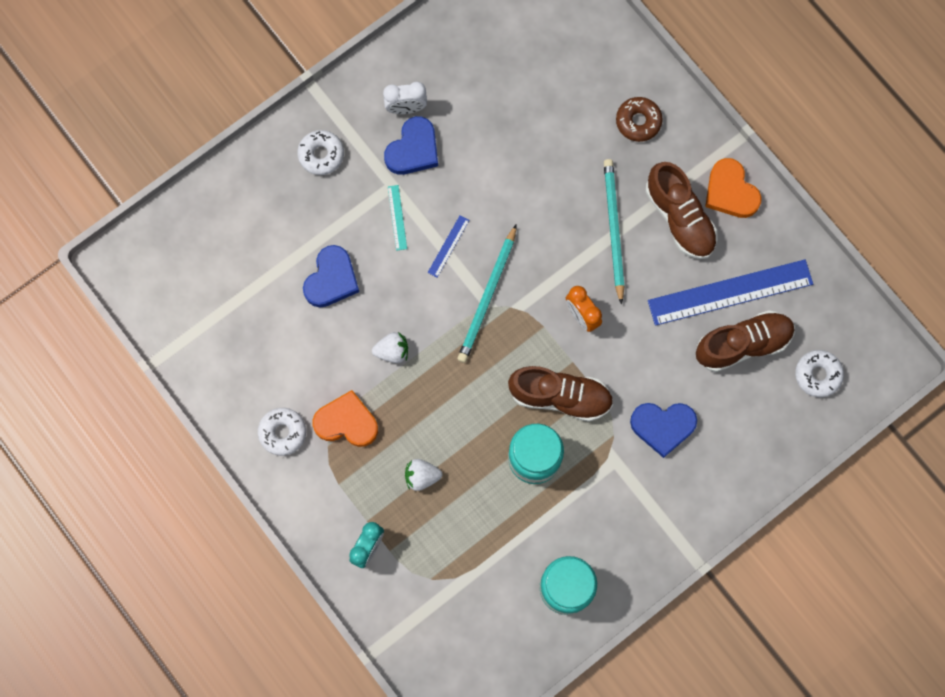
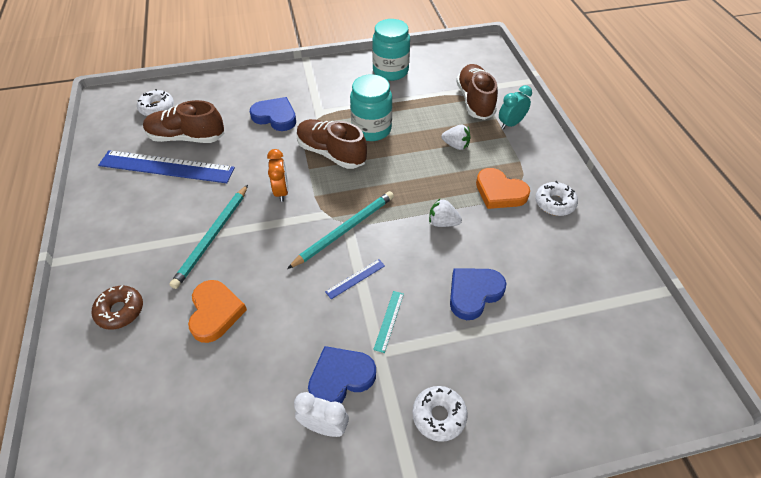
camera: 155 degrees left, 25 degrees down
brown shoe [646,162,718,259] -> brown shoe moved to [456,64,498,120]
orange heart [705,158,761,218] -> orange heart moved to [188,280,247,343]

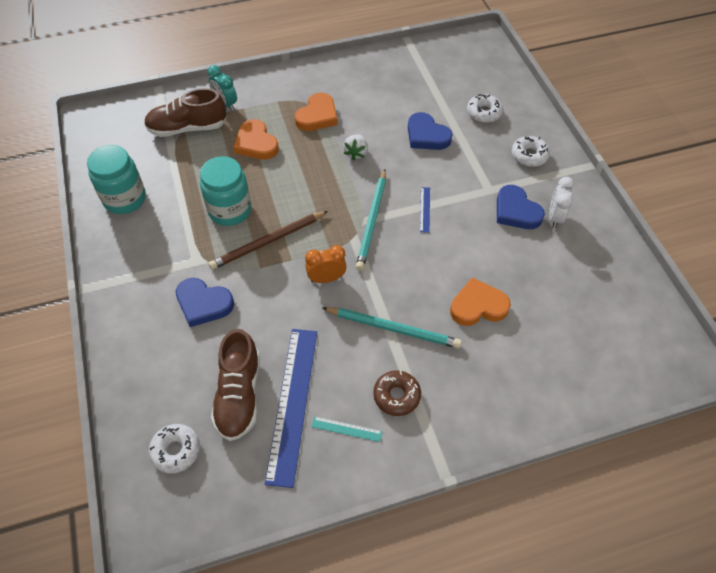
camera: 95 degrees left, 5 degrees up
brown donut [92,285,143,330] -> brown donut moved to [373,370,421,416]
blue heart [250,97,296,131] -> blue heart turned 90 degrees counterclockwise [176,278,234,327]
turquoise pencil [287,191,394,269] -> turquoise pencil turned 120 degrees counterclockwise [356,169,386,270]
brown shoe [297,119,367,169] -> brown pencil [209,211,328,270]
blue ruler [325,259,385,299] -> blue ruler turned 45 degrees clockwise [420,187,430,233]
turquoise ruler [373,291,404,353] -> turquoise ruler moved to [311,416,382,442]
white strawberry [441,125,471,150] -> orange heart [233,119,279,160]
white donut [535,181,578,216] -> white donut moved to [467,94,503,123]

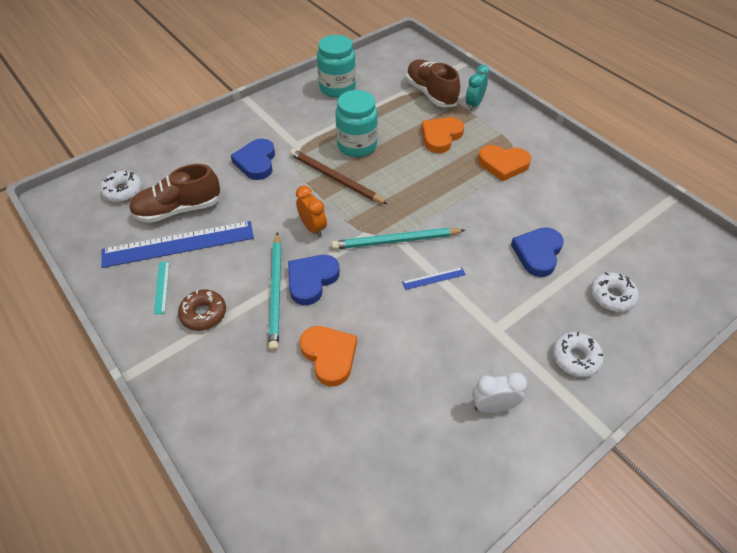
camera: 70 degrees right, 5 degrees down
white strawberry [343,134,368,161] -> none
blue heart [497,185,545,229] -> blue heart moved to [288,255,340,305]

